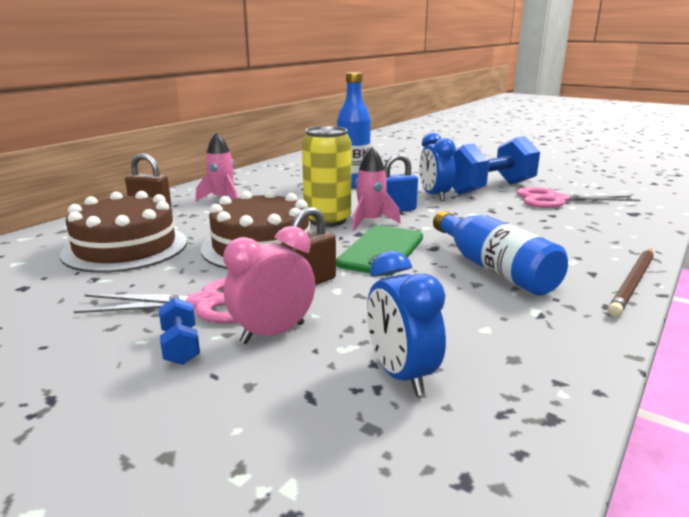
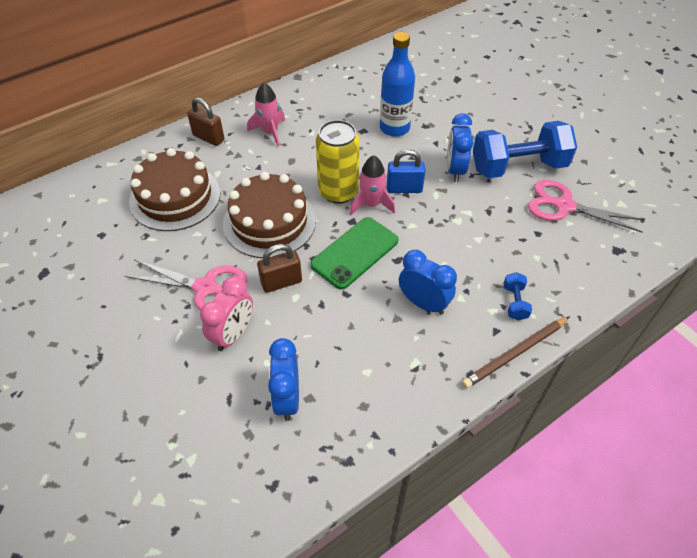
camera: 20 degrees right, 30 degrees up
blue dumbbell [159,297,200,365] -> blue dumbbell moved to [504,272,532,321]
pink clock [224,226,315,344] -> pink clock turned 135 degrees clockwise [200,276,253,351]
blue bottle [433,211,568,295] -> blue clock [399,250,457,315]

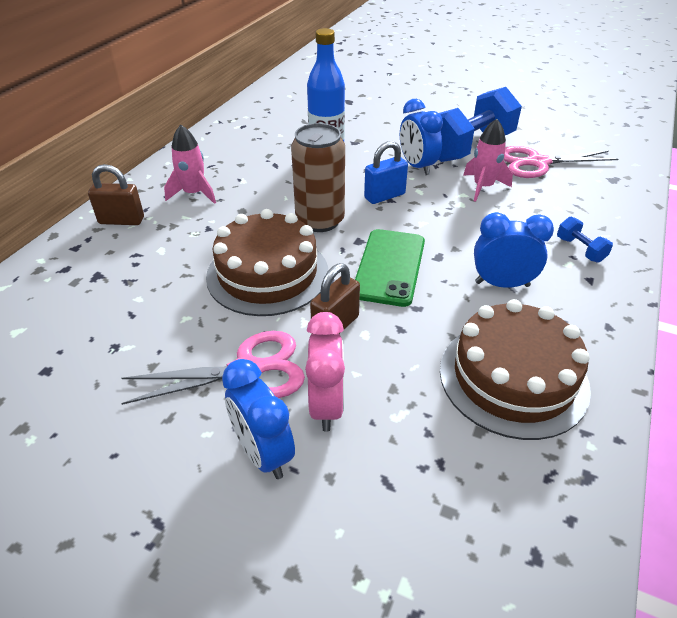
camera: 30 degrees left, 10 degrees down
brown cake [129,148,221,231] -> brown cake moved to [440,299,591,440]
blue clock [268,338,299,421] -> blue clock moved to [222,359,295,479]
yellow can [316,120,359,204] -> brown can [291,123,345,232]
pink rocket [350,155,395,215] -> pink rocket moved to [463,119,513,202]
brown pencil [462,316,570,389] -> none

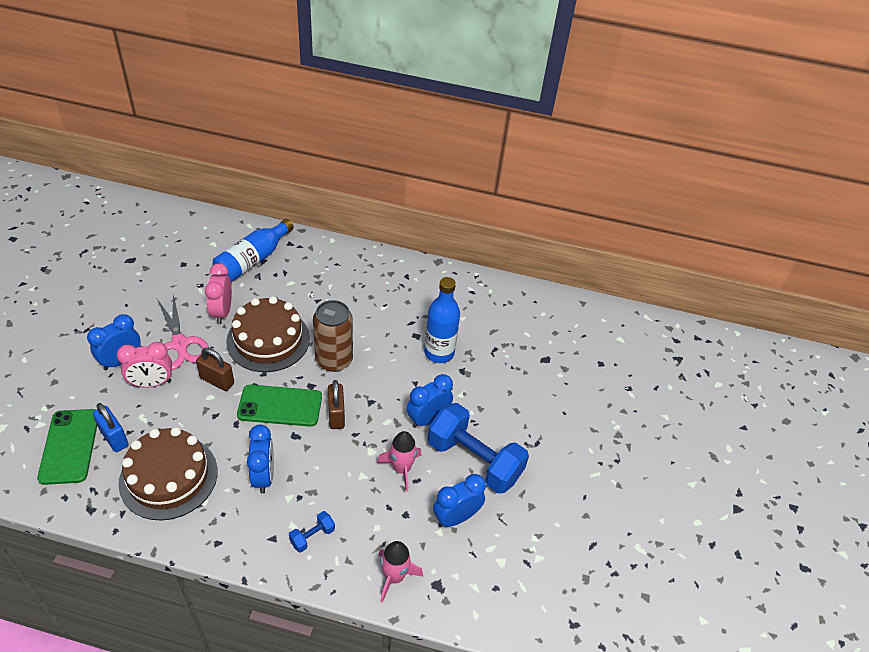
camera: 75 degrees right, 5 degrees up
brown padlock [88,164,144,225] -> brown padlock moved to [328,380,345,429]
pink rocket [164,125,216,204] -> pink rocket moved to [378,541,423,603]
blue padlock [364,141,408,204] -> blue padlock moved to [93,403,129,452]
pink scissors [504,146,618,178] -> blue clock [433,474,486,527]
none -> green phone [37,409,97,485]
none -> pink clock [205,263,232,324]
none -> blue bottle [213,219,294,282]

